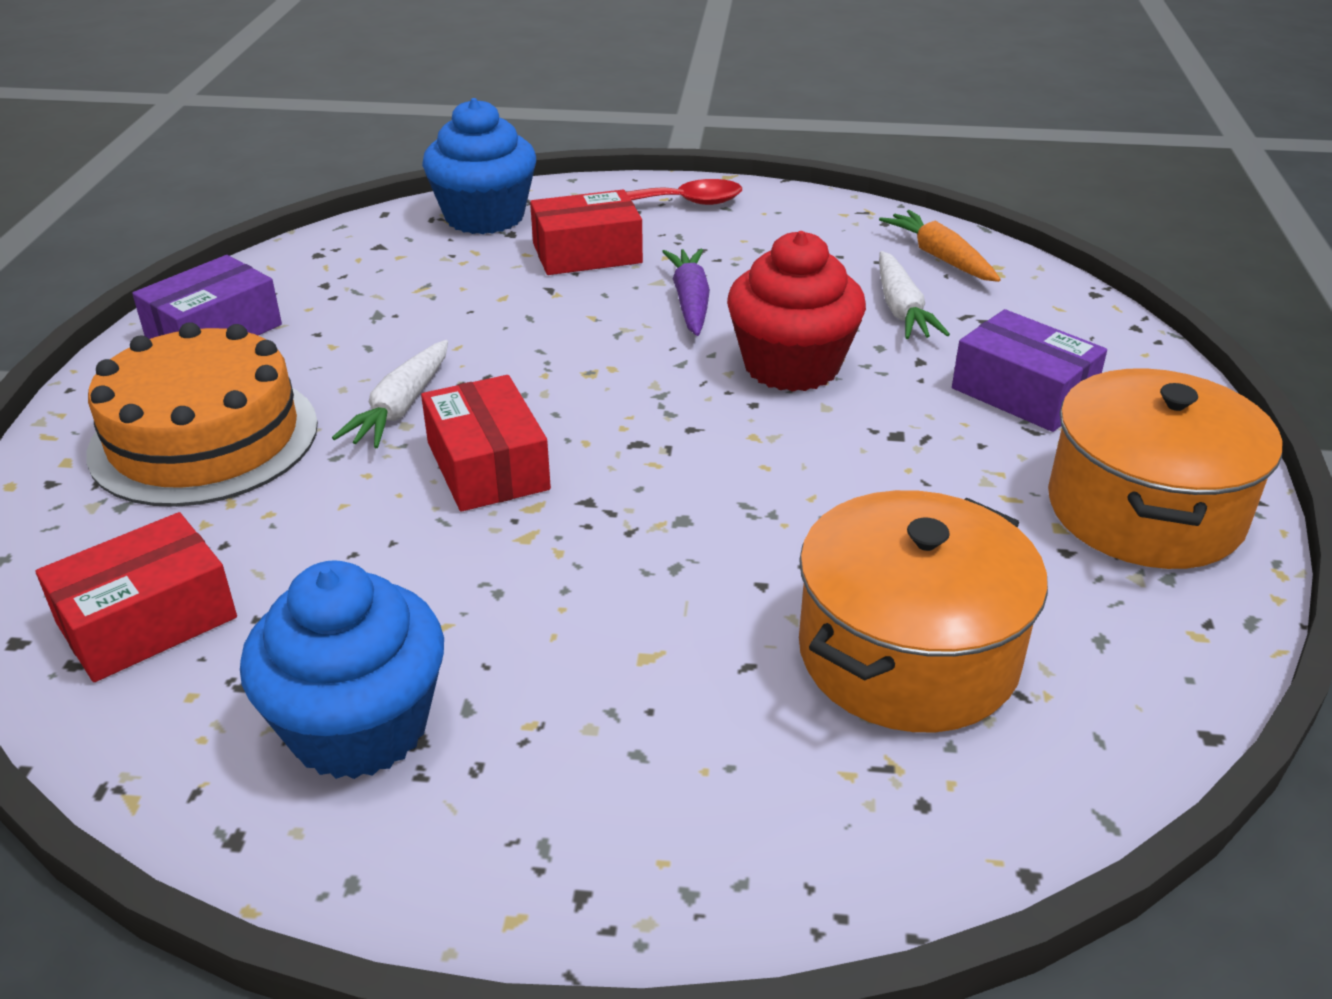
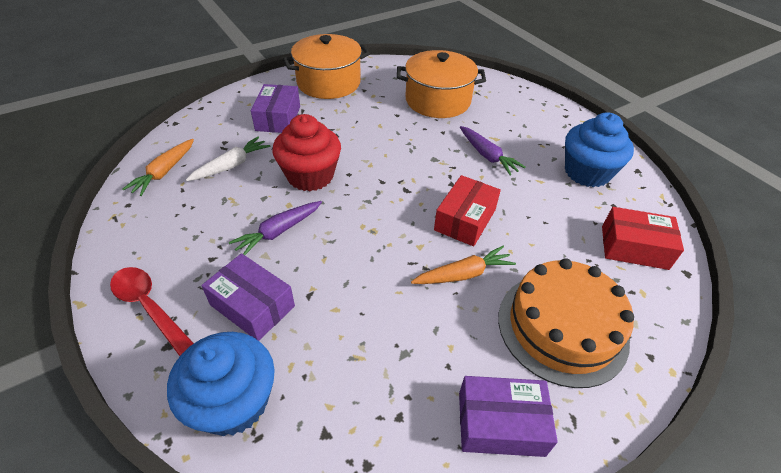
camera: 130 degrees left, 10 degrees up
white carrot [332,340,448,448] -> orange carrot [411,246,516,284]
red box [530,190,643,275] -> purple box [201,253,295,341]
none -> purple carrot [460,126,525,176]

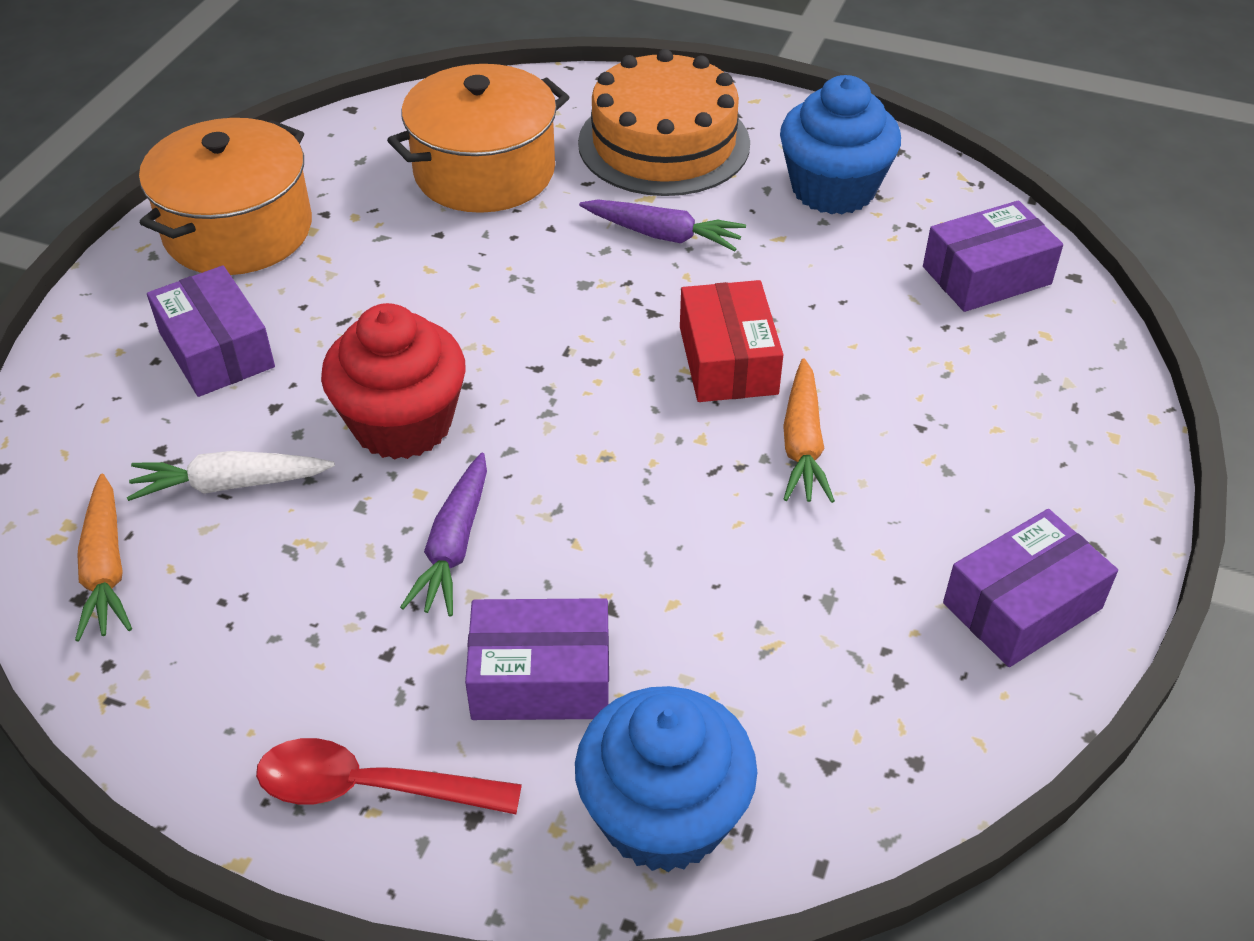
camera: 35 degrees left, 0 degrees up
white carrot [186,137,270,181] -> white carrot turned 105 degrees counterclockwise [127,451,335,501]
orange carrot [411,246,516,284] -> orange carrot turned 150 degrees clockwise [783,358,835,503]
orange cake [498,258,634,388] -> orange cake moved to [578,49,750,196]
red box [602,207,684,270] -> purple box [923,201,1063,312]

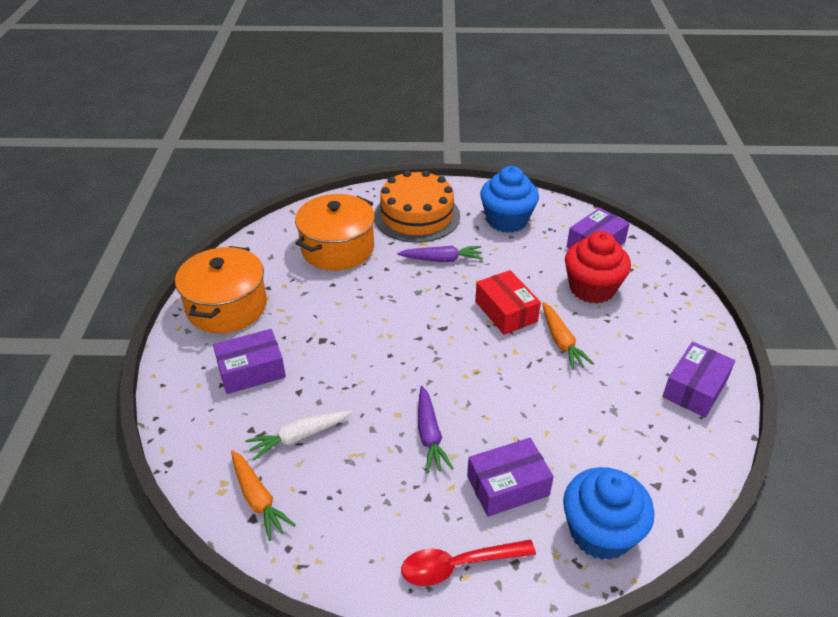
camera: 20 degrees left, 5 degrees down
purple box [147,265,275,397] -> purple box turned 60 degrees counterclockwise [213,329,286,394]
red cupcake [321,303,465,460] -> red cupcake moved to [565,231,631,304]

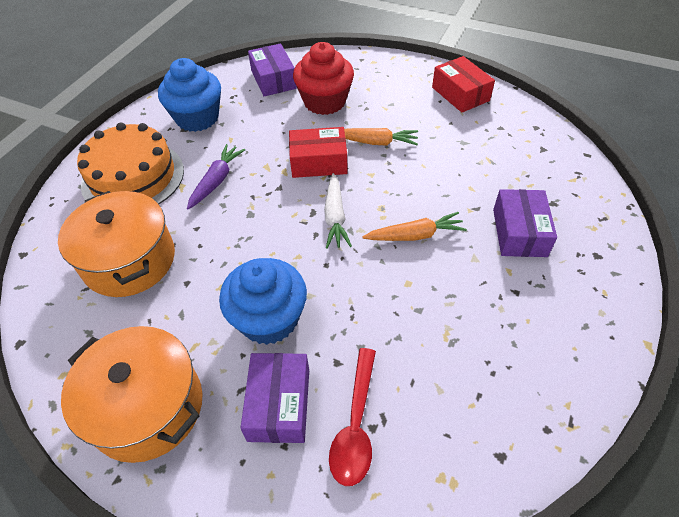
camera: 65 degrees left, 10 degrees up
orange carrot [231,450,296,541] -> orange carrot moved to [362,212,467,241]
white carrot [245,410,352,460] -> white carrot moved to [324,173,352,249]
red spoon [401,540,536,586] -> red spoon moved to [329,348,376,486]
purple carrot [418,386,454,473] -> none
blue cupcake [563,467,654,560] -> blue cupcake moved to [219,258,307,345]
purple box [662,342,735,417] -> red box [432,56,495,113]

